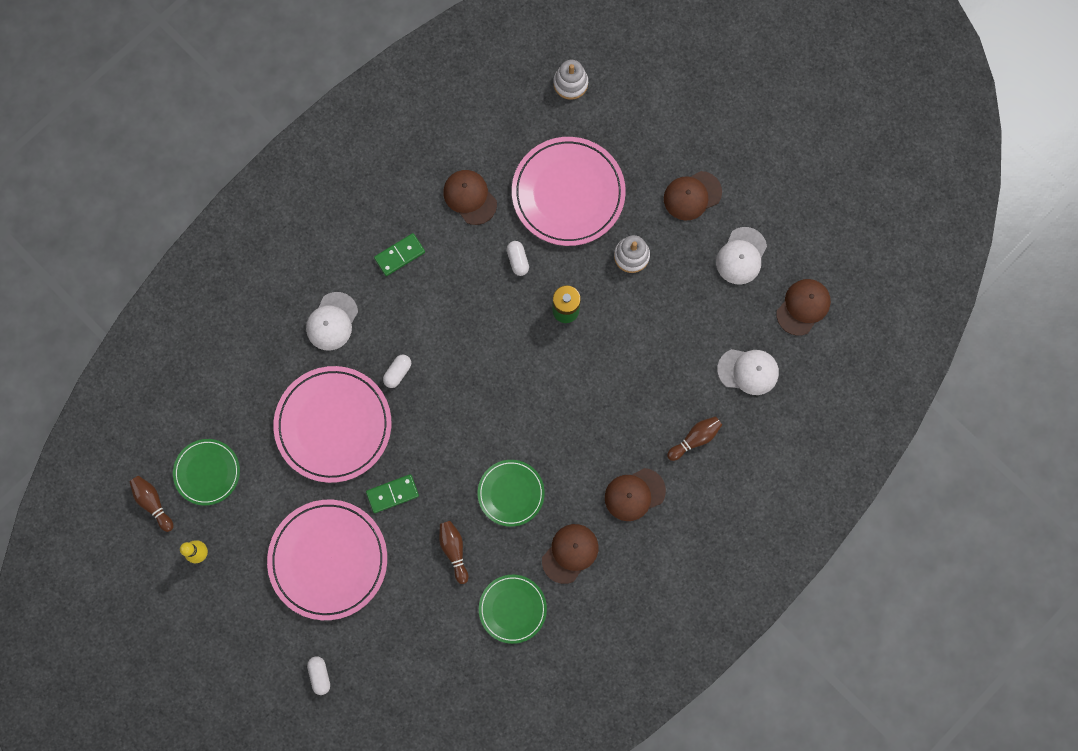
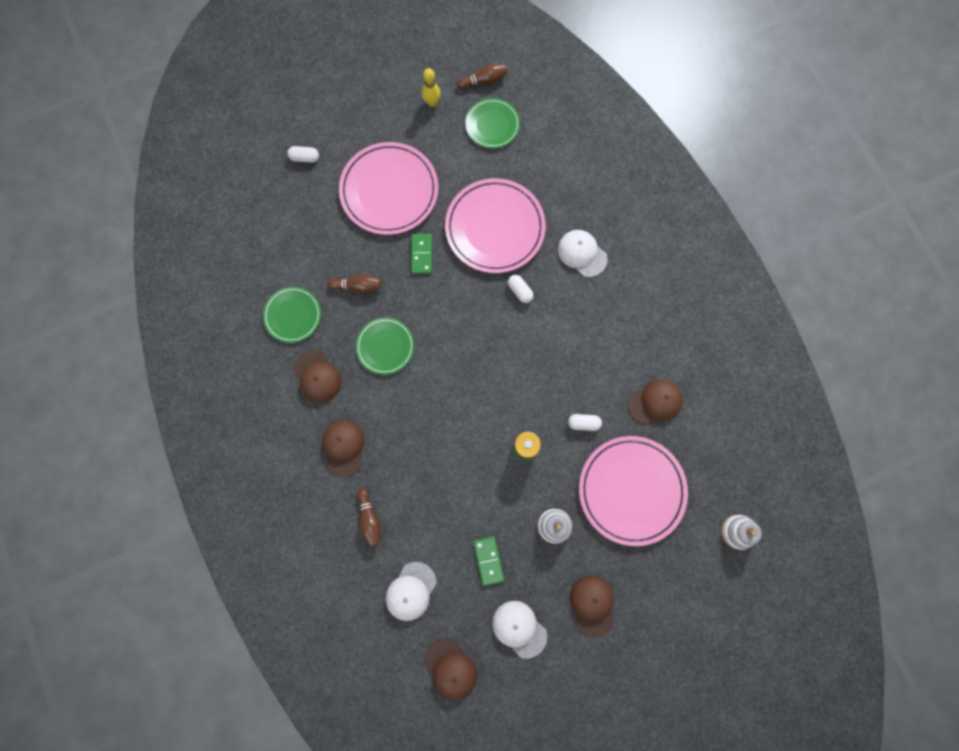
camera: 110 degrees right, 0 degrees up
green domino [374,233,425,276] -> green domino moved to [473,536,505,586]

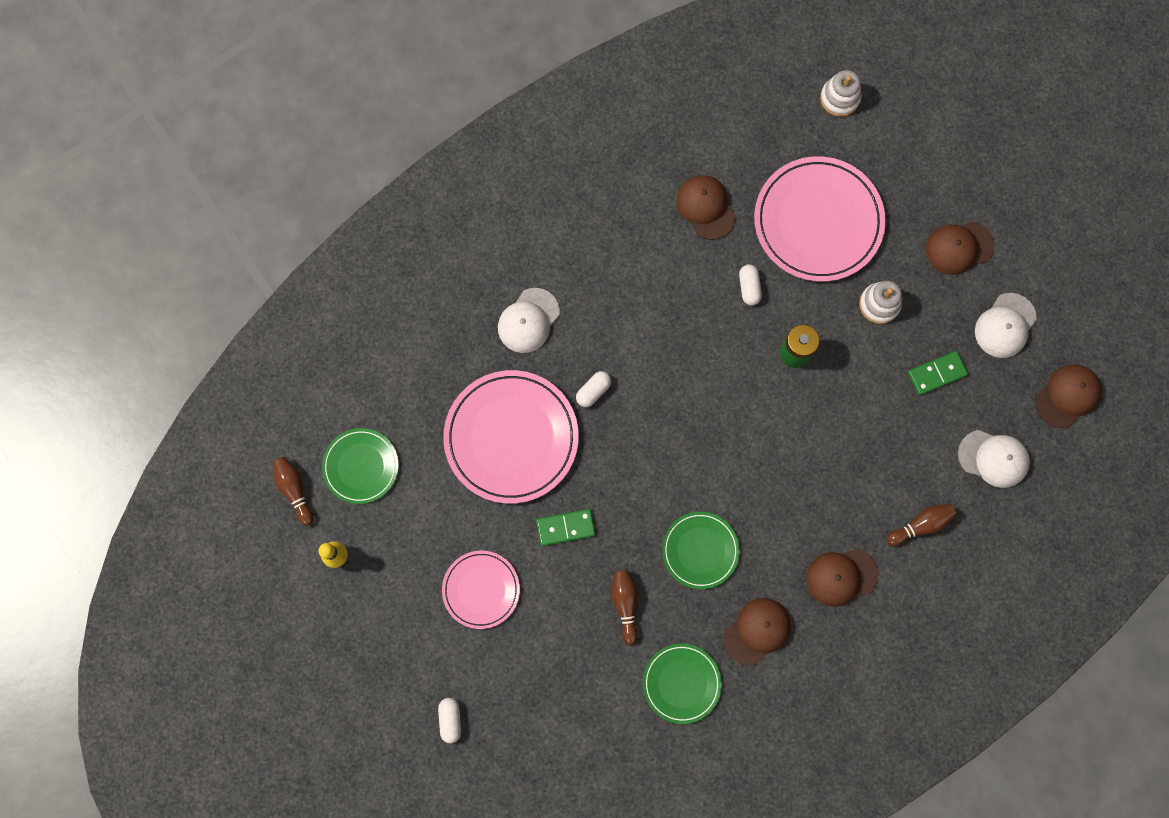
camera: 100 degrees left, 0 degrees up
pink plate [339,142,438,235] -> pink plate [442,551,520,629], size x0.57

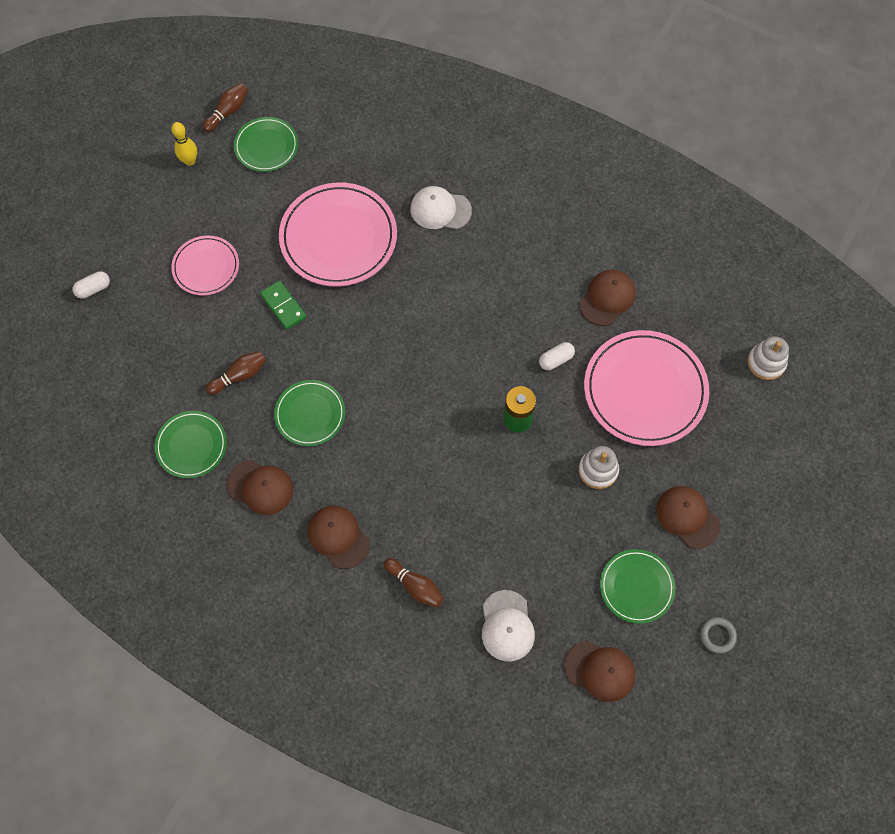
camera: 65 degrees right, 10 degrees down
white capsule [576,371,611,407] -> none
green domino [908,351,968,395] -> none
white cap [975,293,1037,358] -> green plate [600,549,675,624]
none -> grey ring [701,617,737,653]

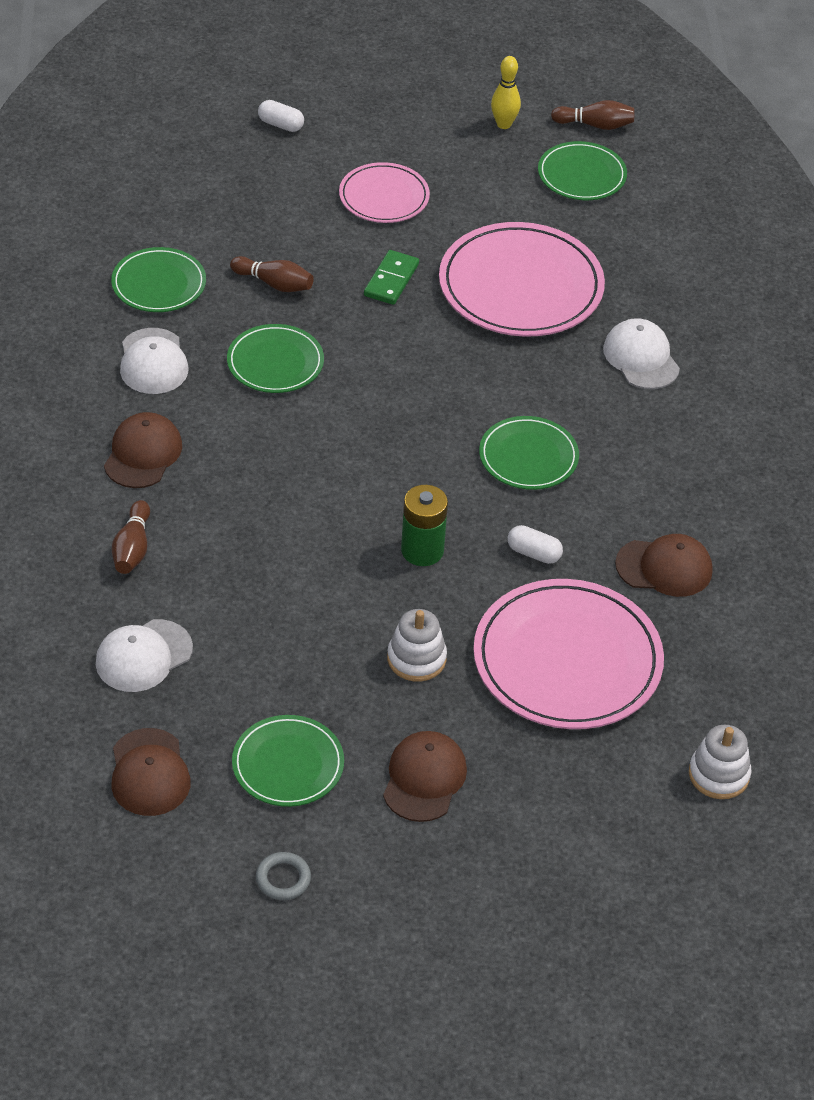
camera: 55 degrees right, 20 degrees down
brown cap [227,460,294,515] -> white cap [120,328,189,394]
none -> green plate [479,416,579,490]

